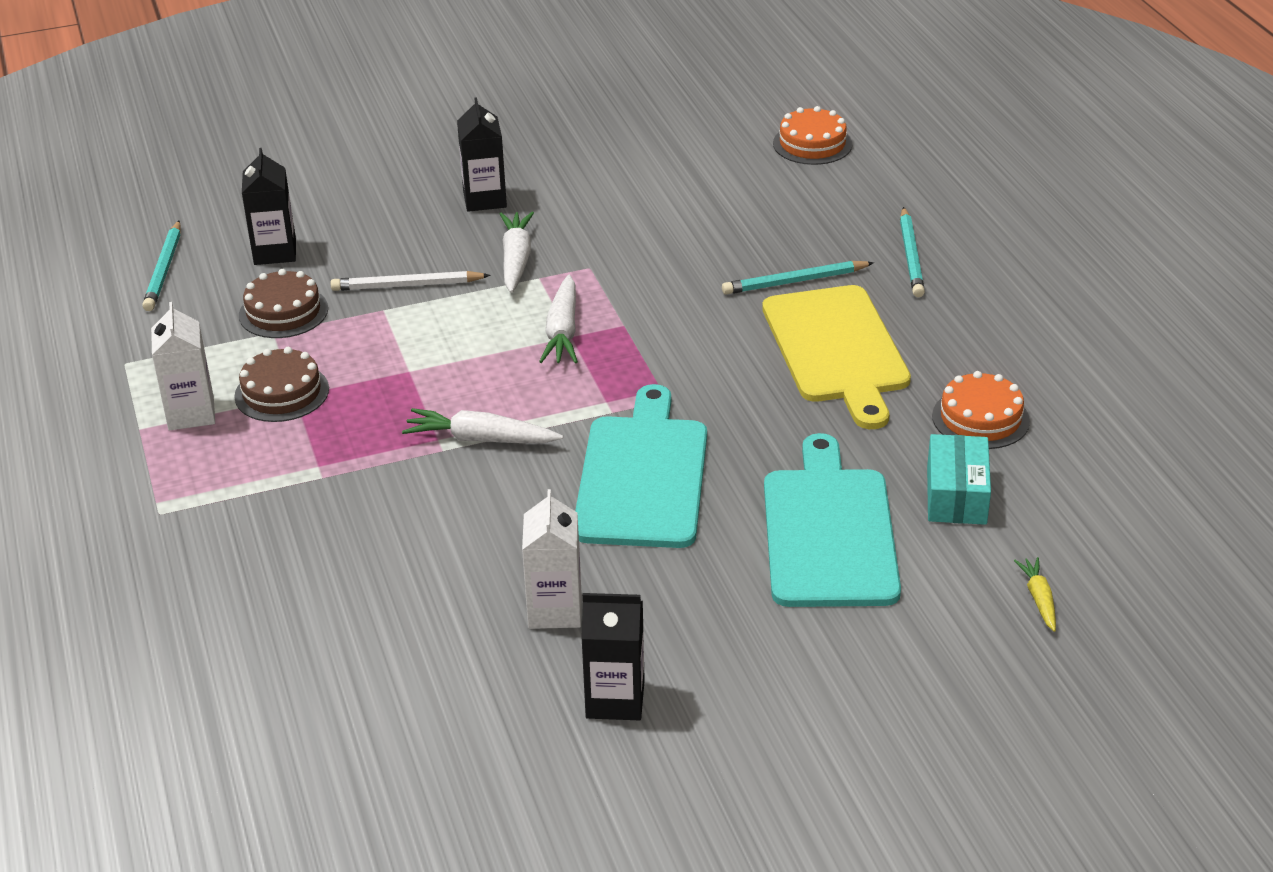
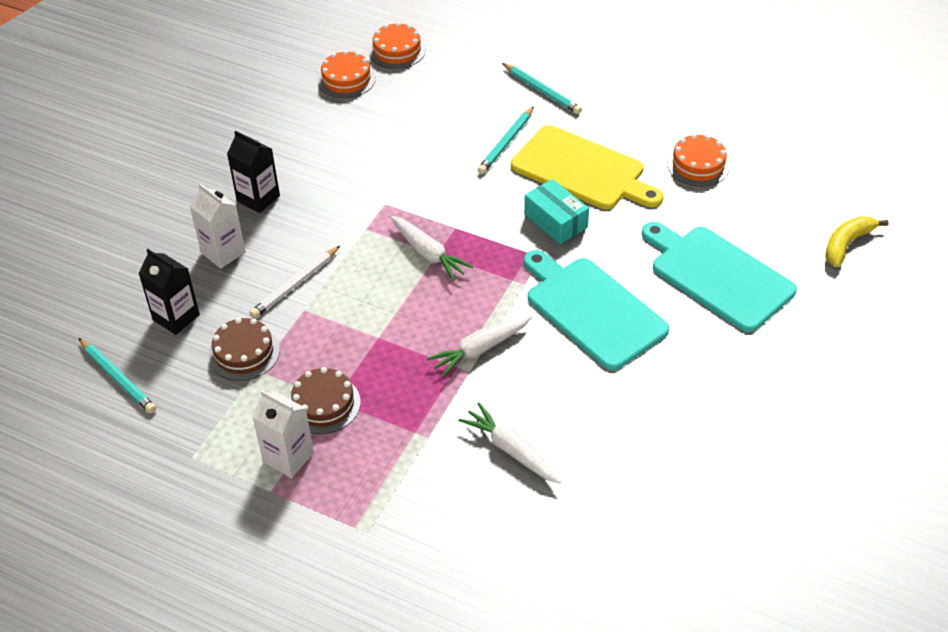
camera: 45 degrees left, 10 degrees up
white carrot [500,212,534,293] -> white carrot moved to [459,403,561,484]
white carton [522,489,581,629] -> white carton moved to [190,183,246,269]
black carton [581,593,645,720] -> none
turquoise box [927,434,991,525] -> turquoise box moved to [524,179,589,244]
yellow carrot [1014,557,1056,632] -> yellow banana [825,216,889,267]
none -> orange cake [317,50,376,98]

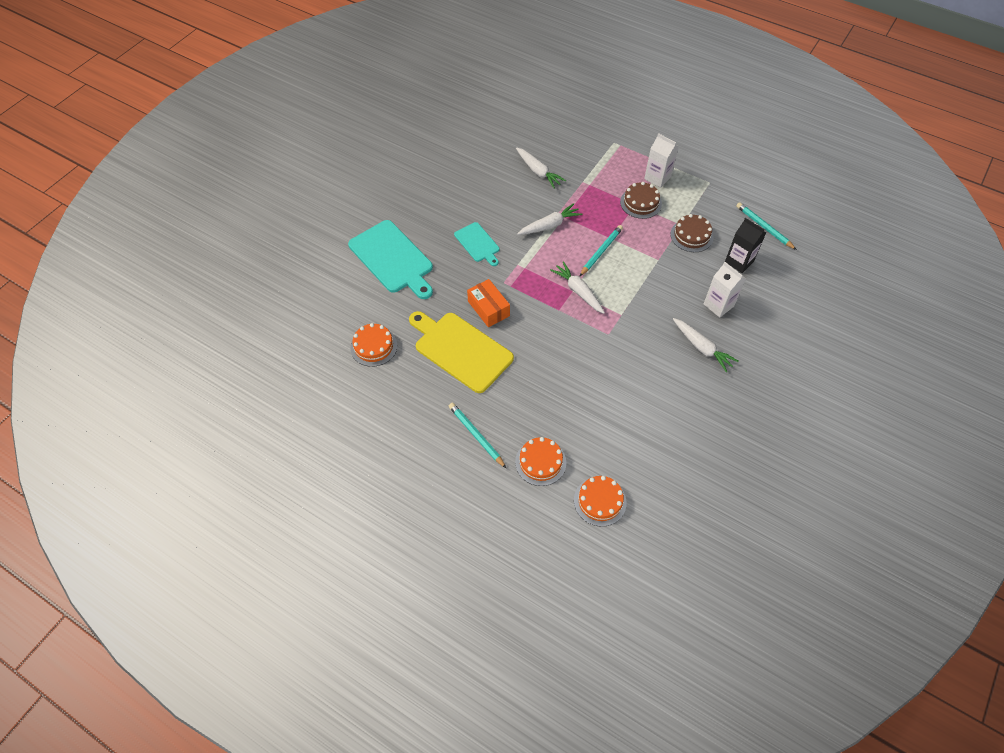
camera: 175 degrees left, 10 degrees up
black carton [227,131,280,213] -> white carrot [673,318,738,372]
white pencil [250,246,340,318] -> none
orange cake [317,50,376,98] -> orange cake moved to [515,437,566,486]
turquoise pencil [477,106,534,174] -> turquoise pencil moved to [579,225,623,277]
turquoise box [524,179,589,244] -> orange box [467,279,510,327]
turquoise cutting board [524,250,669,370] -> turquoise cutting board [454,222,499,266], size x0.55
yellow banana [825,216,889,267] -> none

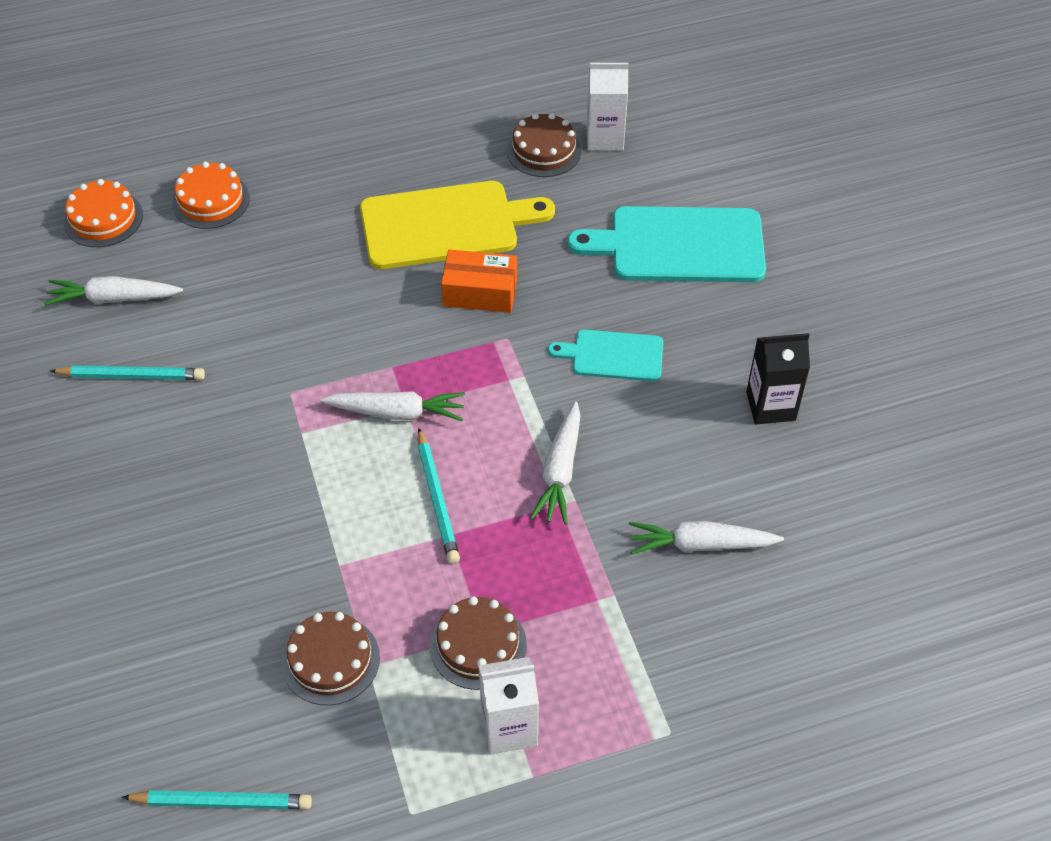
camera: 130 degrees right, 5 degrees down
orange cake [350,323,397,367] -> brown cake [507,113,581,177]
turquoise pencil [449,403,507,469] -> turquoise pencil moved to [50,365,205,380]
white carrot [673,318,738,372] -> white carrot moved to [44,276,183,306]
white carton [704,262,746,318] -> white carton moved to [587,63,629,151]
black carton [725,218,767,273] -> black carton moved to [746,333,810,424]

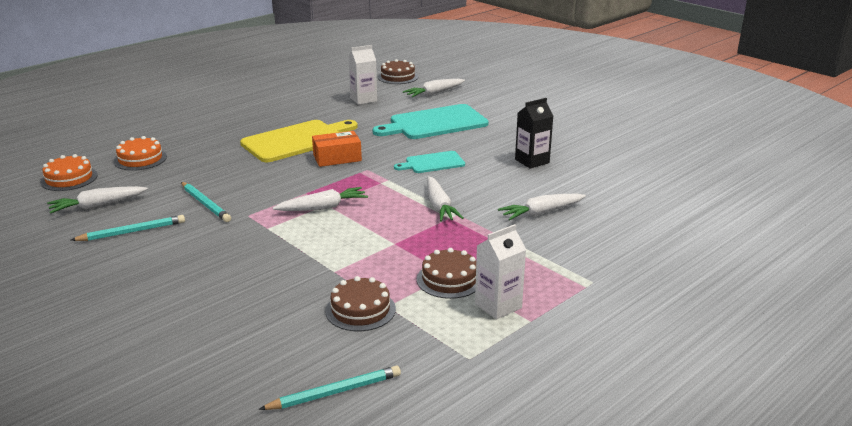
camera: 25 degrees left, 25 degrees down
turquoise pencil [418,428,460,564] -> turquoise pencil moved to [181,182,231,222]
brown cake [507,113,581,177] -> brown cake moved to [378,59,418,84]
none -> white carrot [403,79,465,97]

